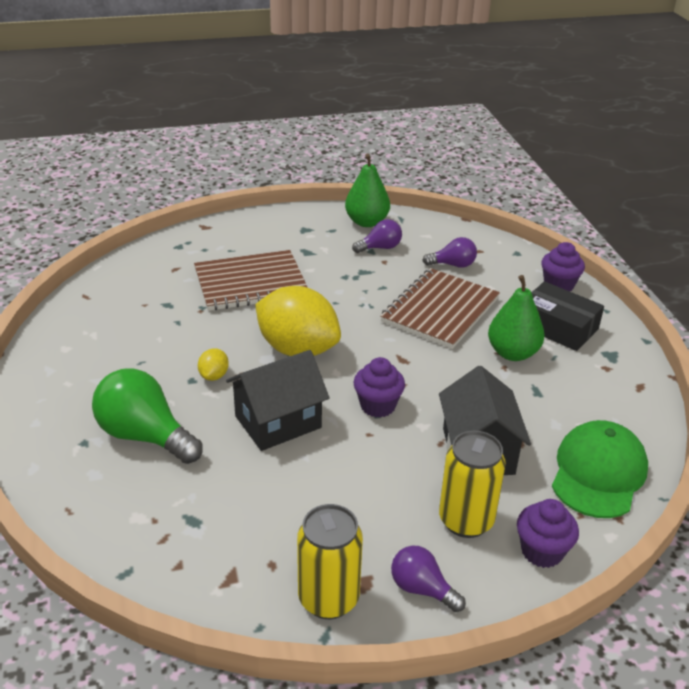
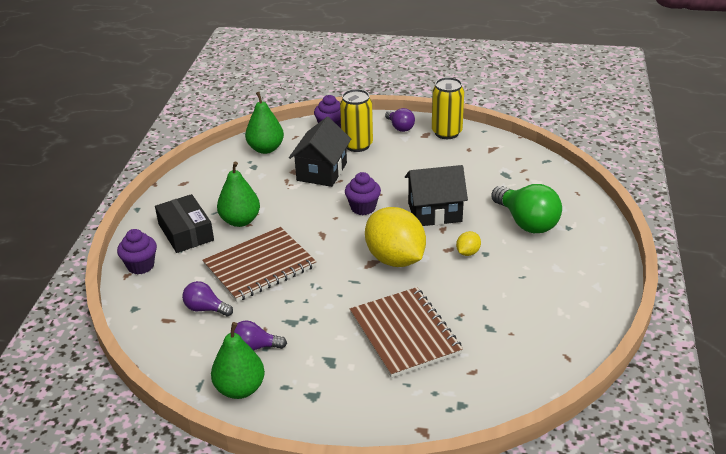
camera: 155 degrees left, 0 degrees up
brown notebook [194,250,308,311] -> brown notebook turned 60 degrees clockwise [350,287,463,378]
green cap [552,420,648,518] -> green pear [245,92,284,154]

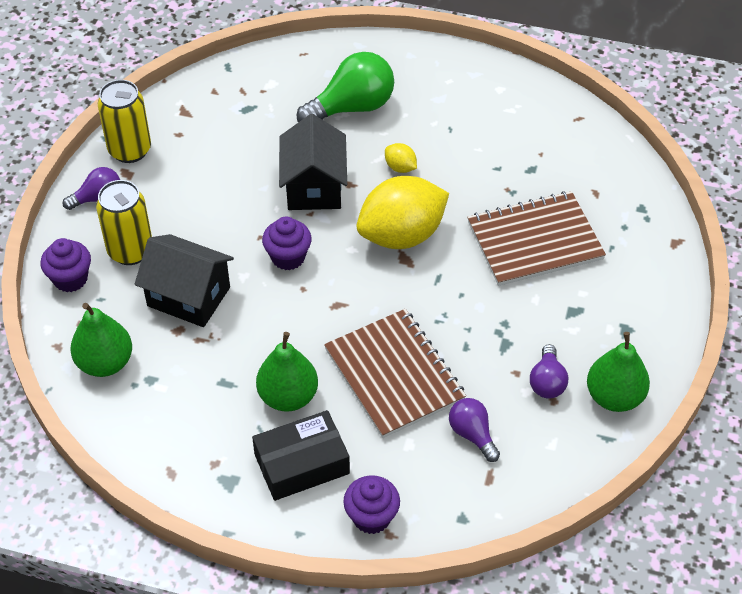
camera: 85 degrees left, 15 degrees up
purple light bulb [182,281,233,316] -> purple light bulb turned 120 degrees clockwise [449,398,500,462]

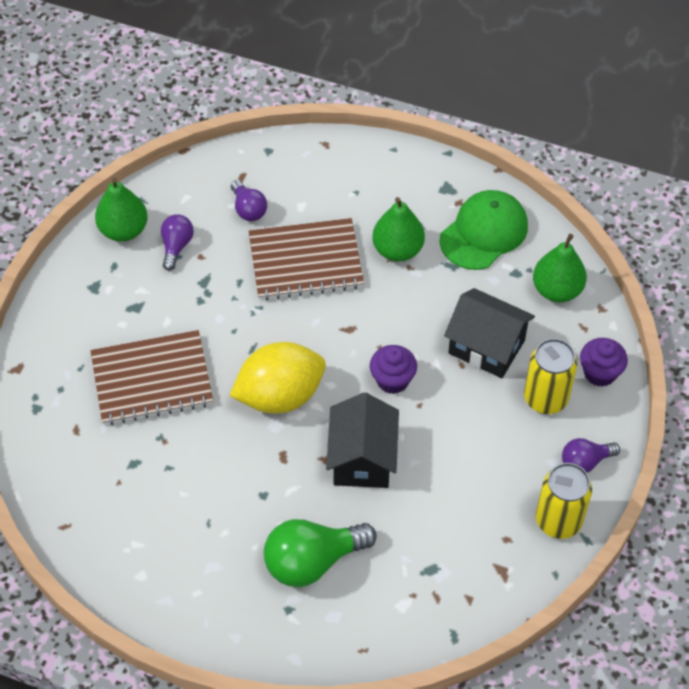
camera: 175 degrees left, 5 degrees up
black box [252,410,350,501] -> none
brown notebook [324,309,466,438] -> brown notebook turned 75 degrees counterclockwise [248,218,364,301]
purple cupcake [343,475,400,534] -> none
yellow lemon [385,143,417,173] -> none
none -> green cap [440,190,528,270]

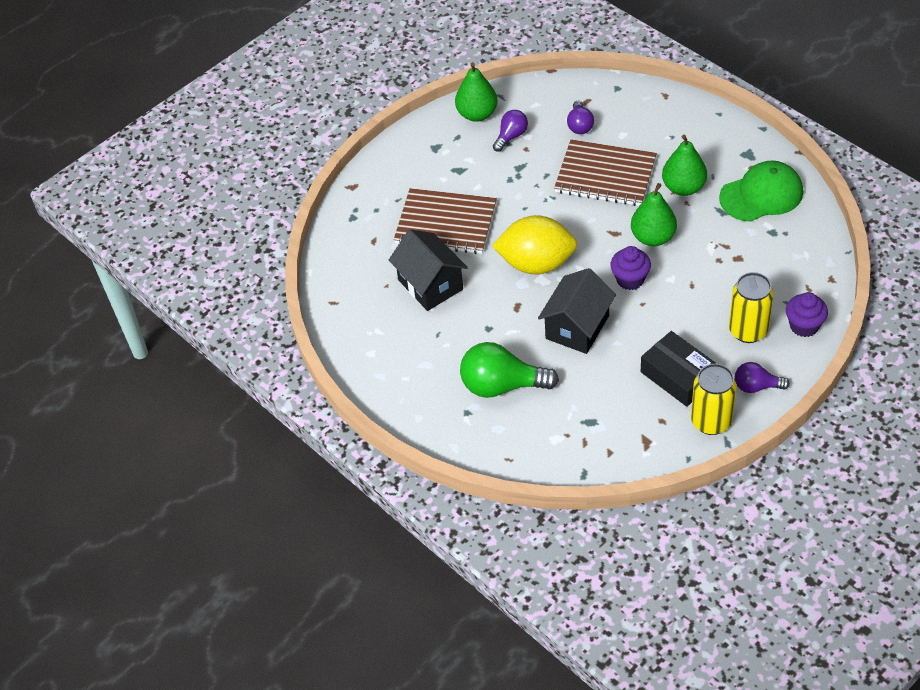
camera: 30 degrees right, 5 degrees down
black house [444,288,535,378] -> black house moved to [389,229,468,311]
green pear [533,234,587,302] -> green pear moved to [631,183,677,246]
none -> black box [641,331,717,407]

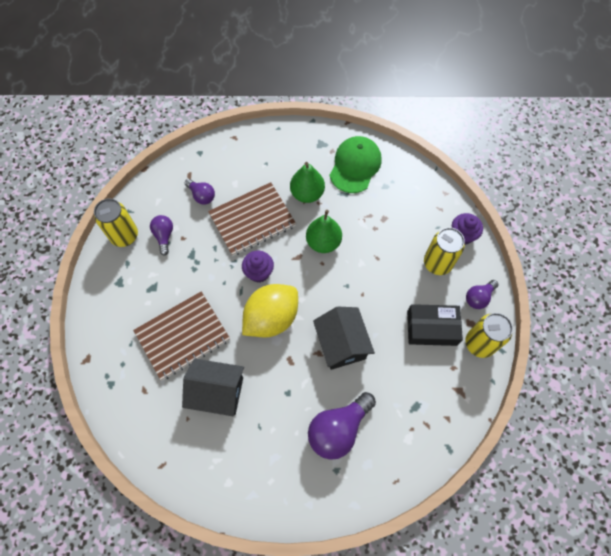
camera: 50 degrees left, 15 degrees up
green pear [455,62,498,122] -> yellow can [94,198,138,247]
green light bulb [460,342,559,398] -> purple light bulb [308,392,376,460]
purple cupcake [611,246,651,290] -> purple cupcake moved to [242,251,274,283]

